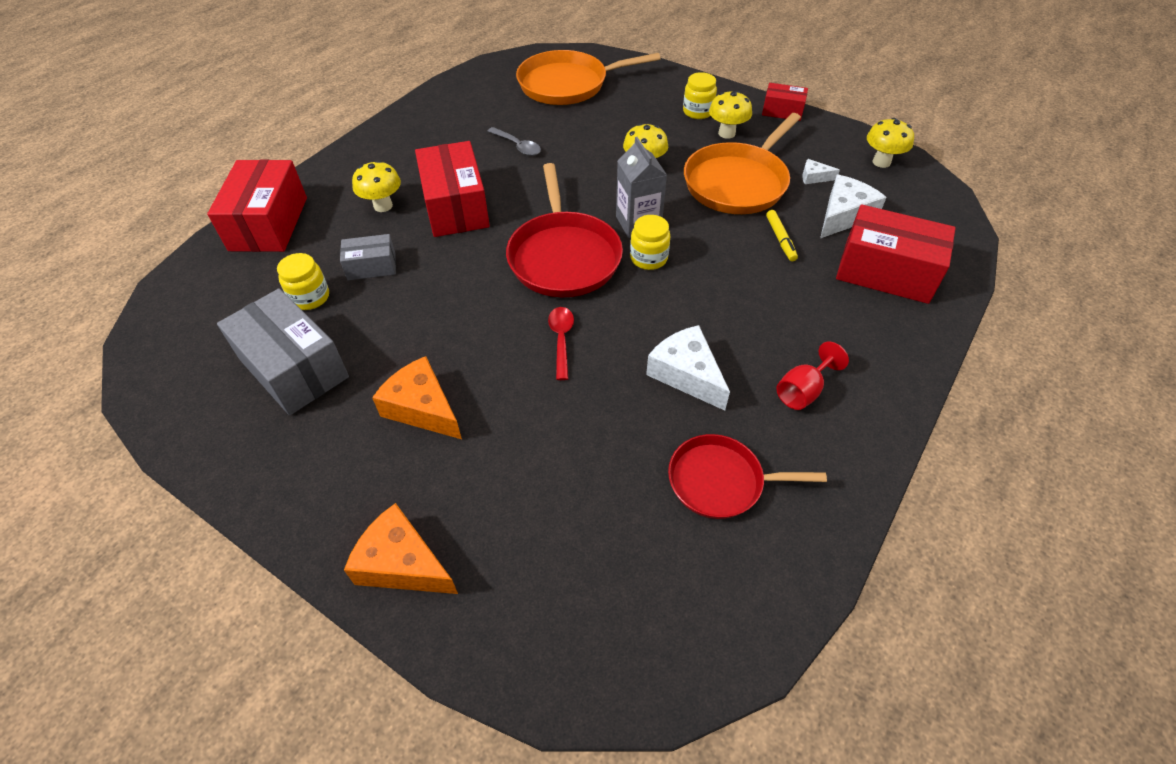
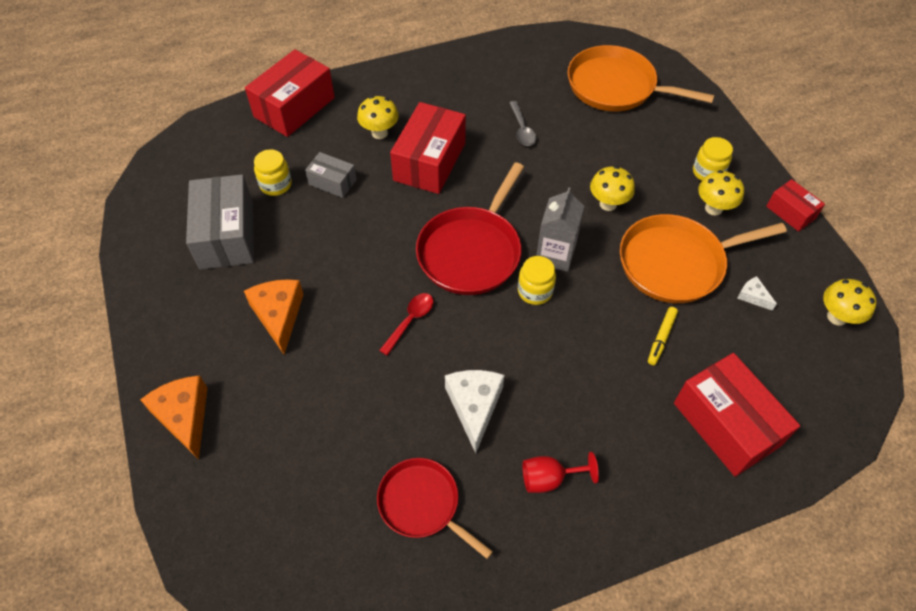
camera: 35 degrees right, 5 degrees up
white cheese [820,175,886,238] -> none

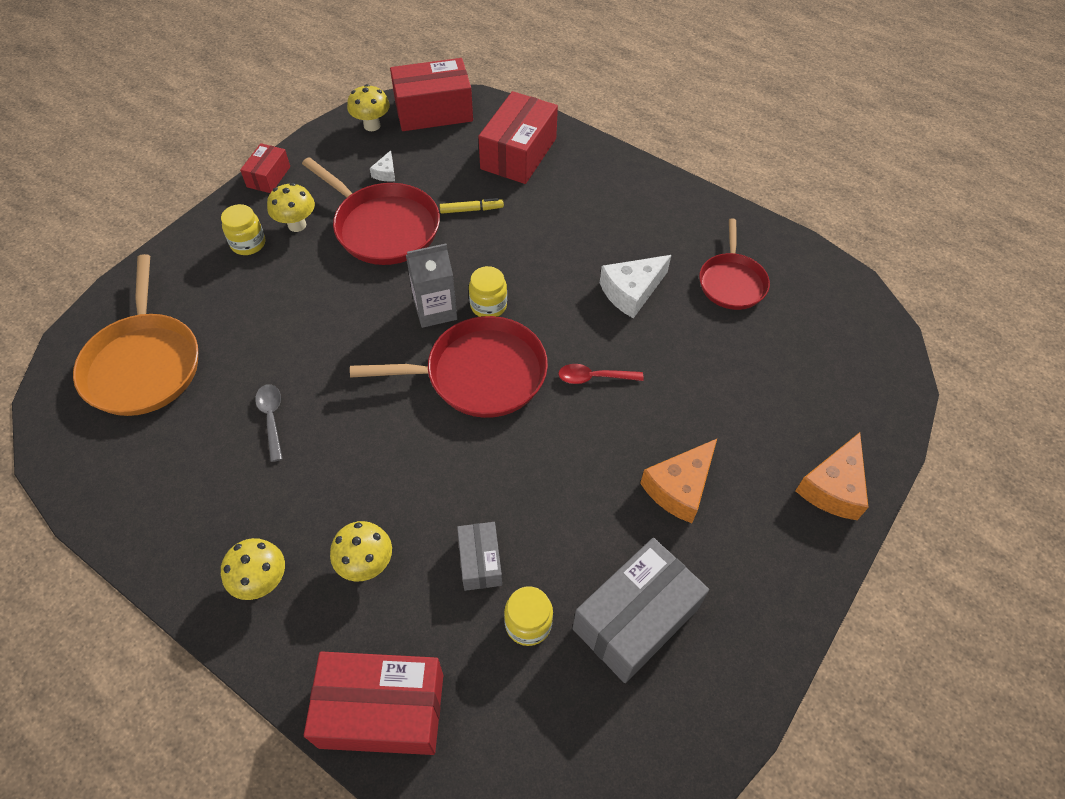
camera: 125 degrees left, 0 degrees up
red box [390,102,466,194] -> red box moved to [390,58,473,131]
grey spoon [510,101,536,146] -> grey spoon turned 60 degrees counterclockwise [255,384,283,462]
red goblet [522,452,599,493] -> none
yellow mushroom [590,166,635,211] -> yellow mushroom moved to [221,538,285,600]
orange pan [620,214,787,303] -> red pan [302,157,440,265]

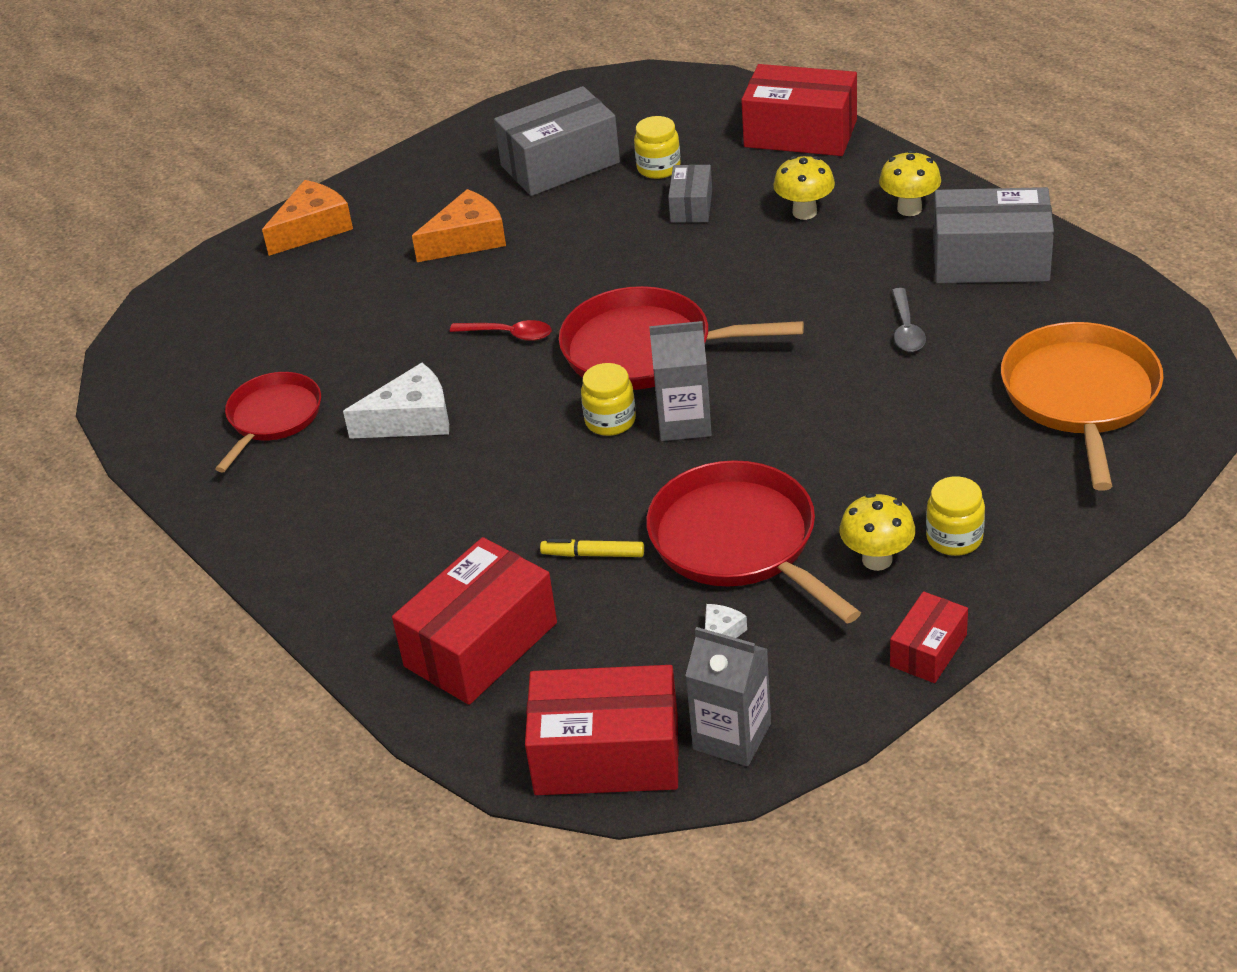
camera: 160 degrees left, 15 degrees down
yellow mushroom [347,84,390,131] -> grey carton [685,627,771,766]
none -> grey box [933,187,1054,283]

